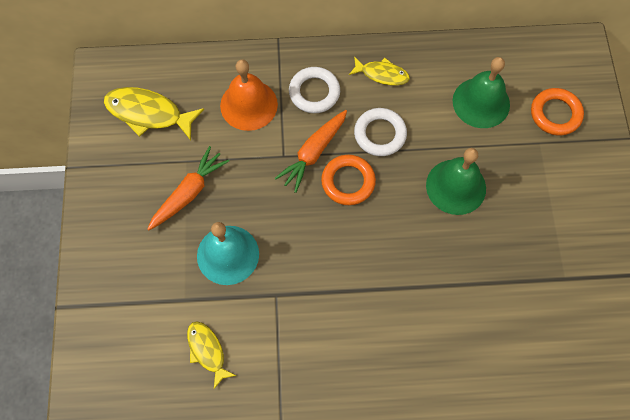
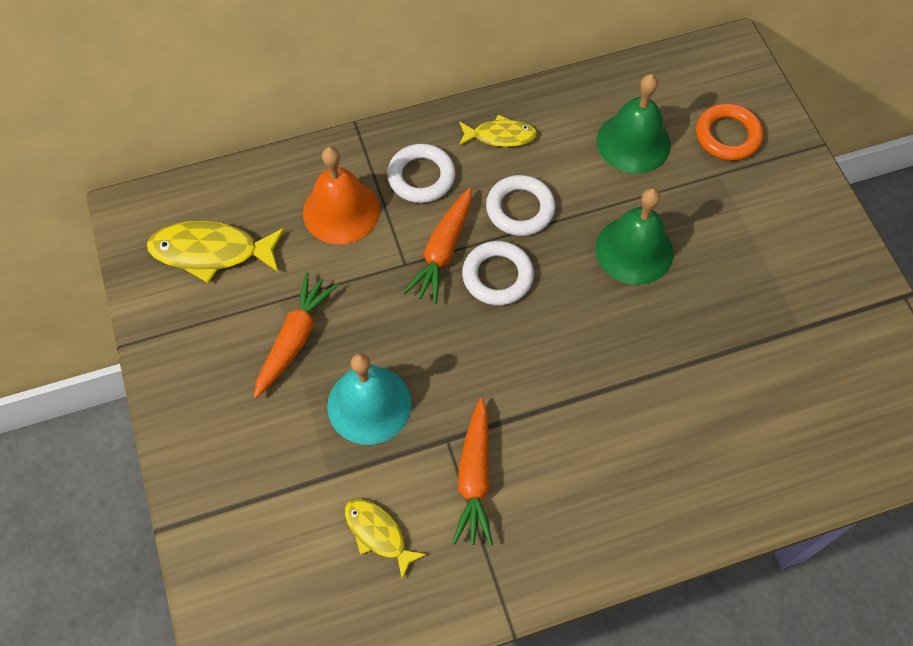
camera: 15 degrees left, 5 degrees down
orange ring [321,155,376,205] -> white ring [462,241,534,306]
none -> orange carrot [453,398,493,546]

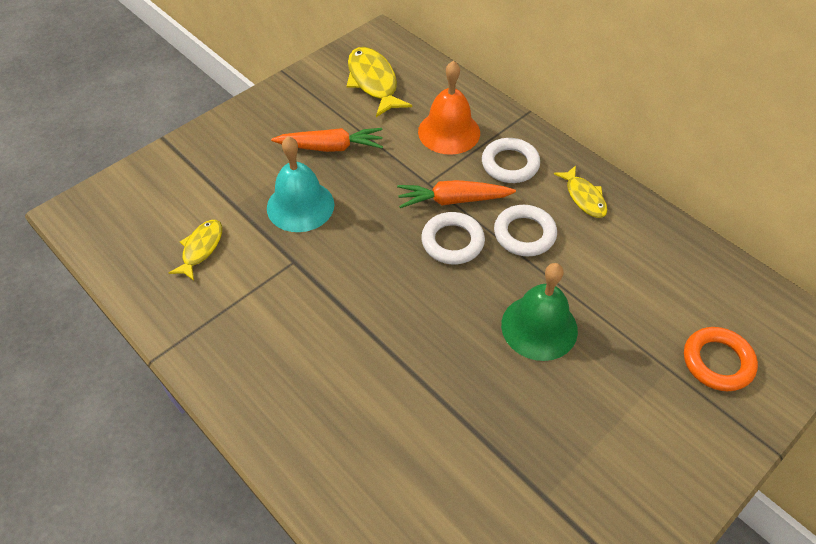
camera: 65 degrees right, 10 degrees down
orange carrot [453,398,493,546] -> none
green bell [597,74,671,174] -> none

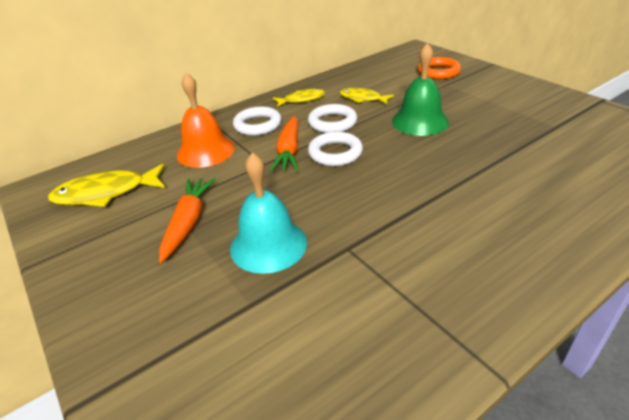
camera: 80 degrees left, 15 degrees down
yellow fish [169,220,222,281] -> yellow fish moved to [340,88,394,104]

